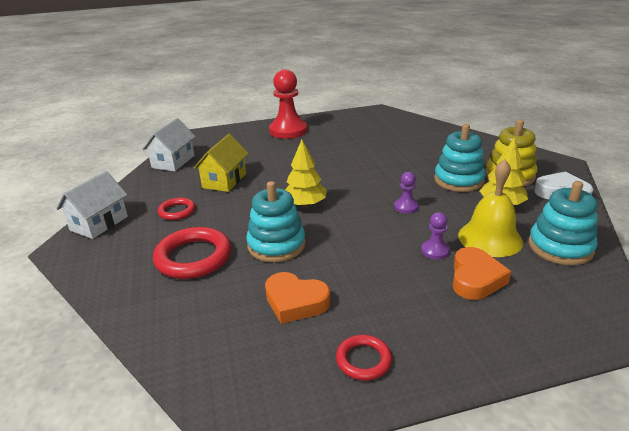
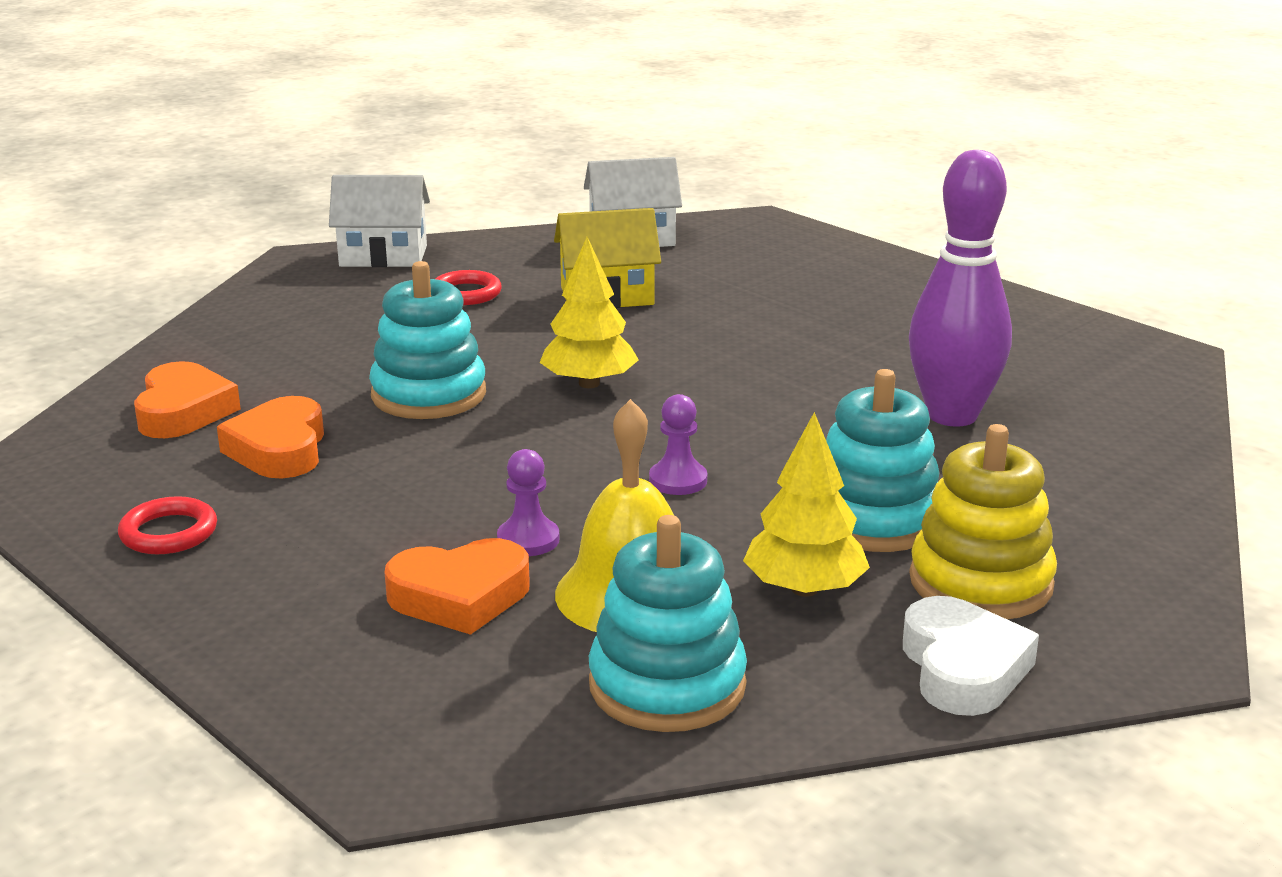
camera: 60 degrees right, 5 degrees down
red ring [153,227,231,279] -> none
red pawn [269,69,307,139] -> none
none -> orange heart [134,361,241,438]
none -> purple bowling pin [909,150,1012,427]

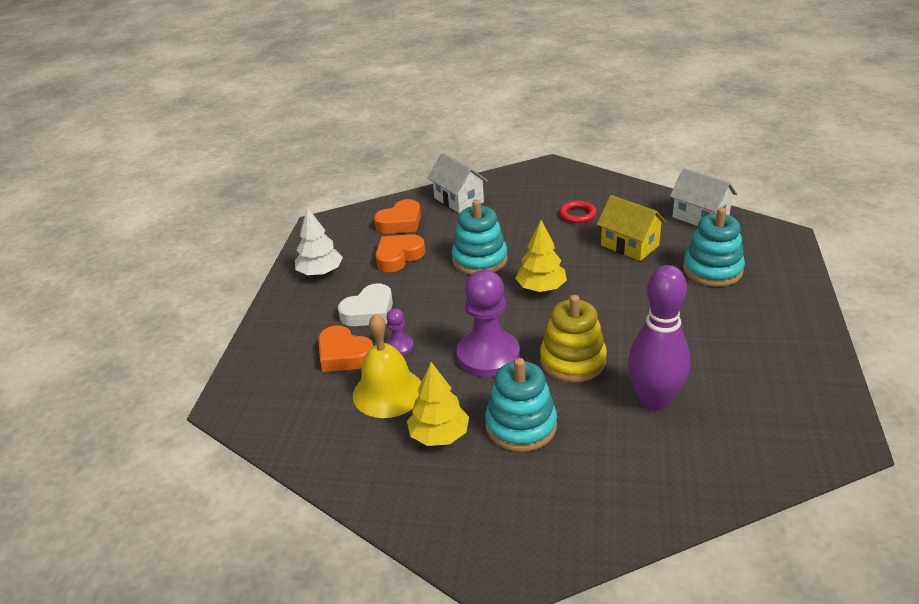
camera: 55 degrees right, 10 degrees up
red ring [118,496,217,554] -> white tree [295,207,343,276]
white house [329,175,430,267] -> white house moved to [428,153,488,214]
turquoise stacking toy [589,515,747,732] -> turquoise stacking toy moved to [683,207,745,287]
purple pawn [649,394,707,495] -> purple pawn [456,270,520,377], size x2.13
white heart [903,596,1039,716] -> white heart moved to [338,283,393,326]
yellow stacking toy [909,424,1057,619] -> yellow stacking toy moved to [540,295,607,383]

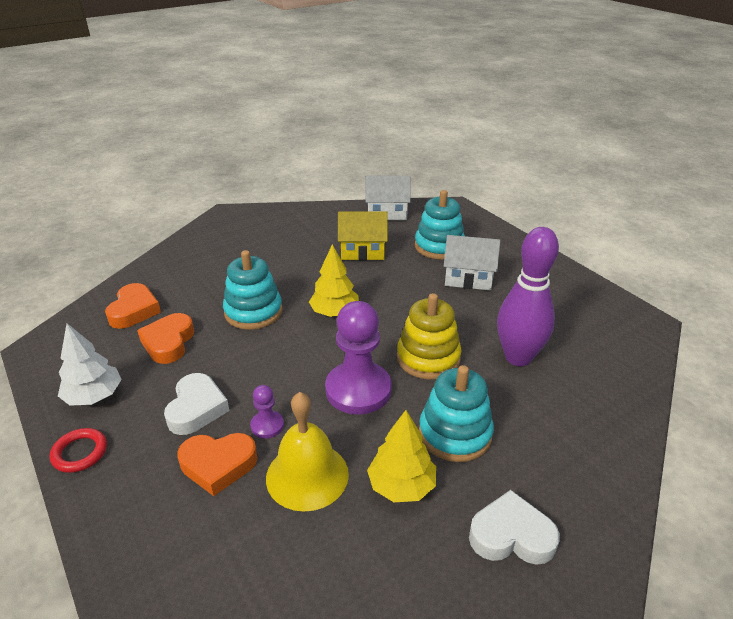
camera: 45 degrees left, 0 degrees up
white house [428,153,488,214] -> white house moved to [444,235,500,290]
red ring [559,200,597,223] -> red ring moved to [50,428,107,473]
none -> white heart [469,490,560,565]

